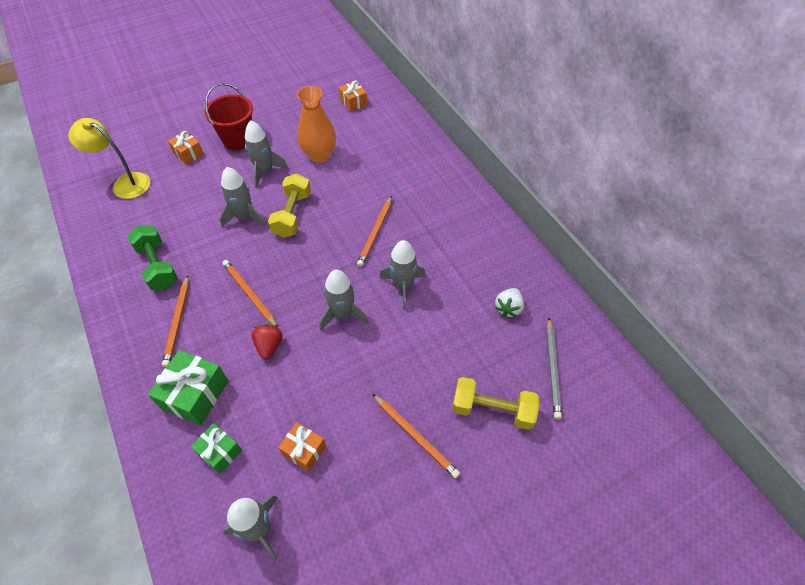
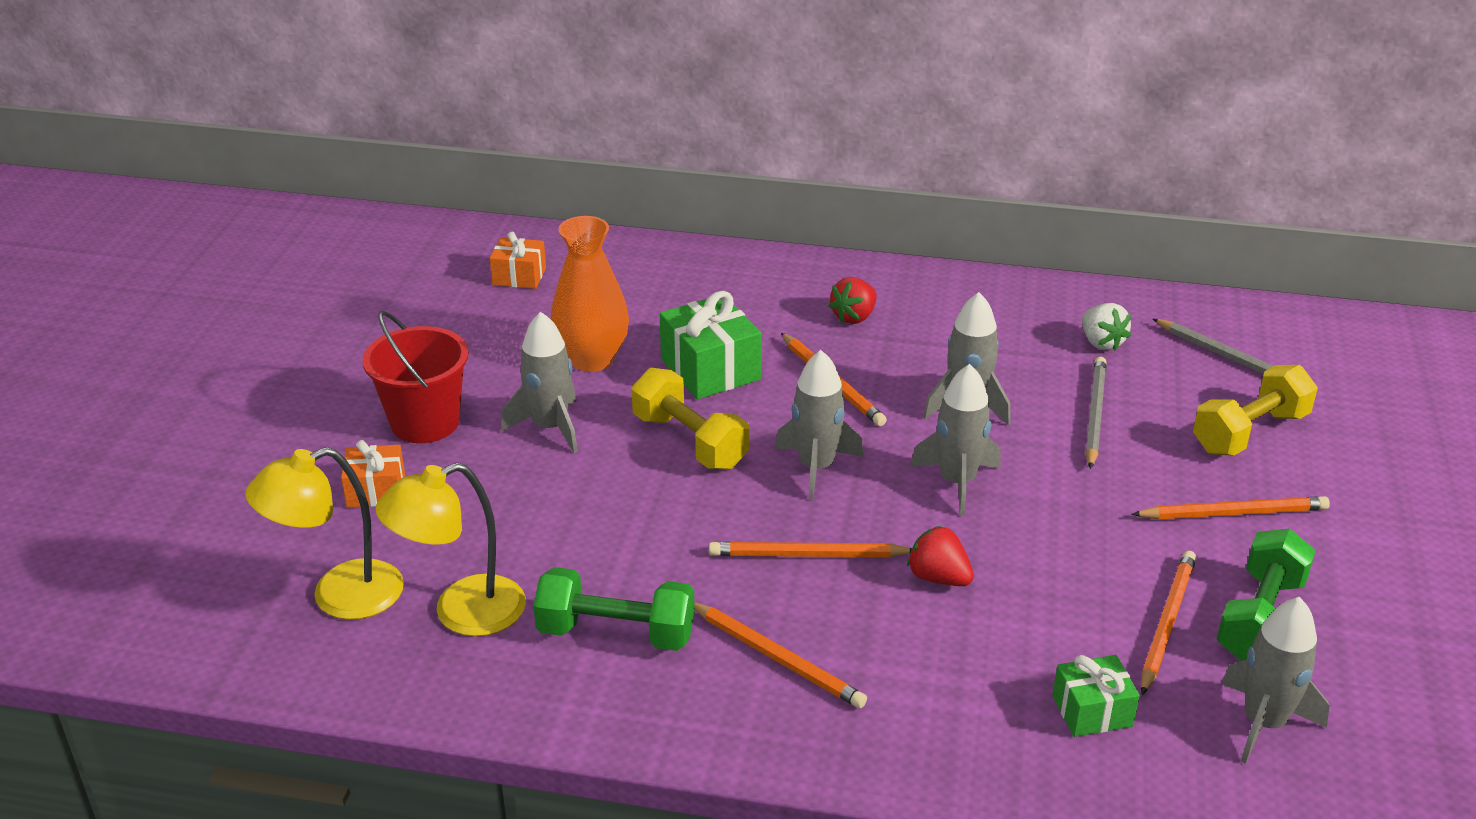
camera: 50 degrees left, 20 degrees down
green gift [148,350,228,426] -> green gift moved to [660,291,762,399]
grey rocket [219,167,265,227] -> grey rocket moved to [775,350,864,500]
orange gift [278,422,326,472] -> orange pencil [1141,551,1196,695]
none -> yellow lamp [376,463,526,636]
none -> red strawberry [828,277,877,324]
none -> grey pencil [1085,357,1107,469]
none -> green dumbbell [1216,528,1316,661]

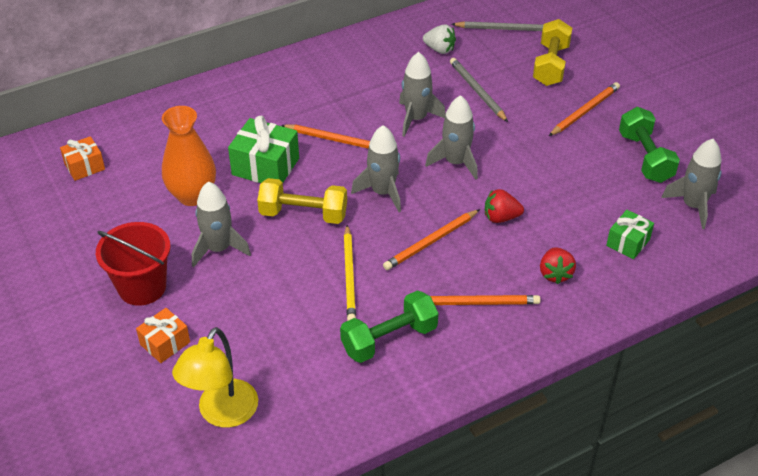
camera: 40 degrees left, 10 degrees up
yellow lamp [376,463,526,636] -> none
red strawberry [828,277,877,324] -> red strawberry moved to [540,247,576,284]
orange pencil [1141,551,1196,695] -> none
none -> yellow pencil [344,225,356,321]

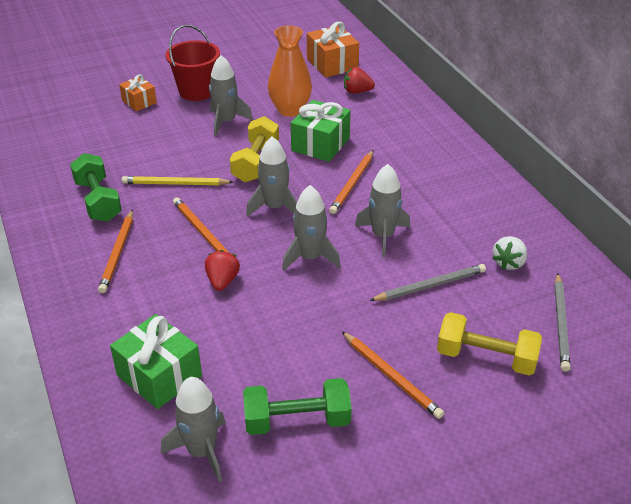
camera: 95 degrees right, 5 degrees down
orange gift [60,136,105,181] -> orange gift [307,22,359,78], size x1.64
yellow lamp [172,327,258,428] -> none
red strawberry [540,247,576,284] -> red strawberry moved to [344,67,375,94]
green gift [606,210,654,259] -> green gift [110,314,202,409], size x1.64

